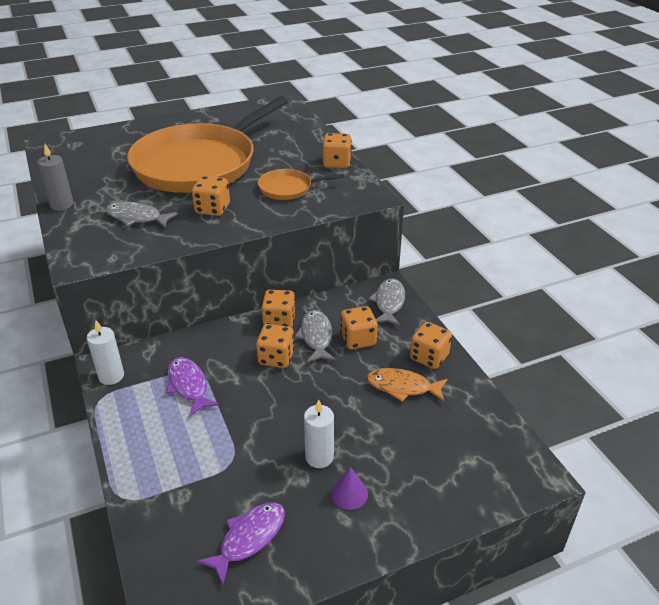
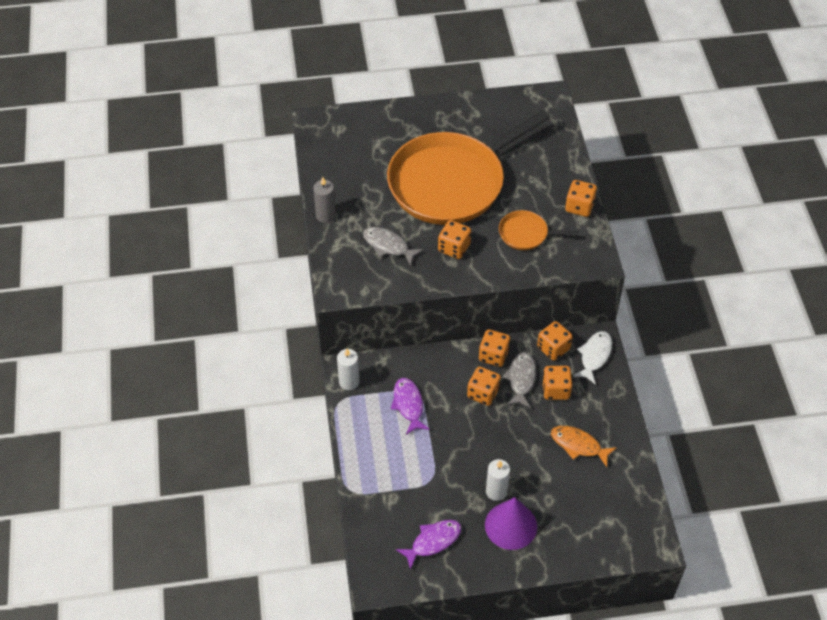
camera: 15 degrees right, 15 degrees up
purple cone [331,467,368,510] -> purple cone [485,497,537,550], size x1.92
grey fish [369,279,405,326] -> white fish [573,331,612,385]
orange dice [410,322,452,369] -> orange dice moved to [537,321,573,361]

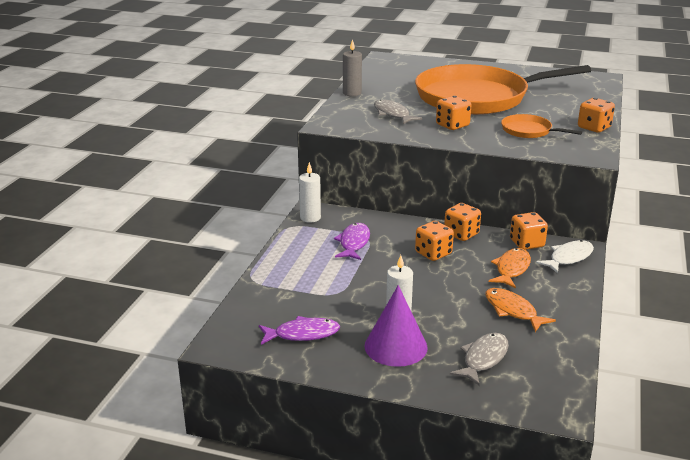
camera: 25 degrees right, 25 degrees down
grey fish [503,352,536,408] -> grey fish moved to [450,333,509,385]
orange dice [542,366,572,400] -> orange fish [489,248,531,288]

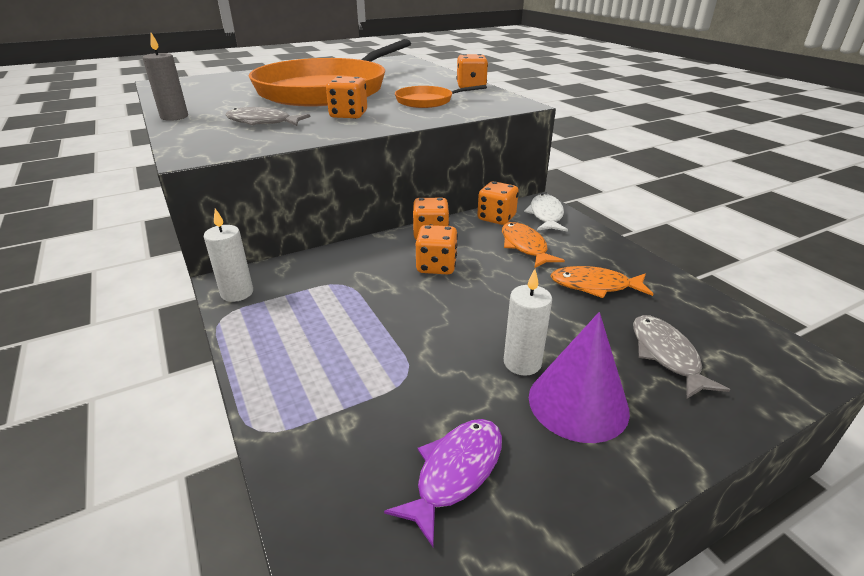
camera: 45 degrees left, 5 degrees up
purple fish [334,223,370,260] -> none

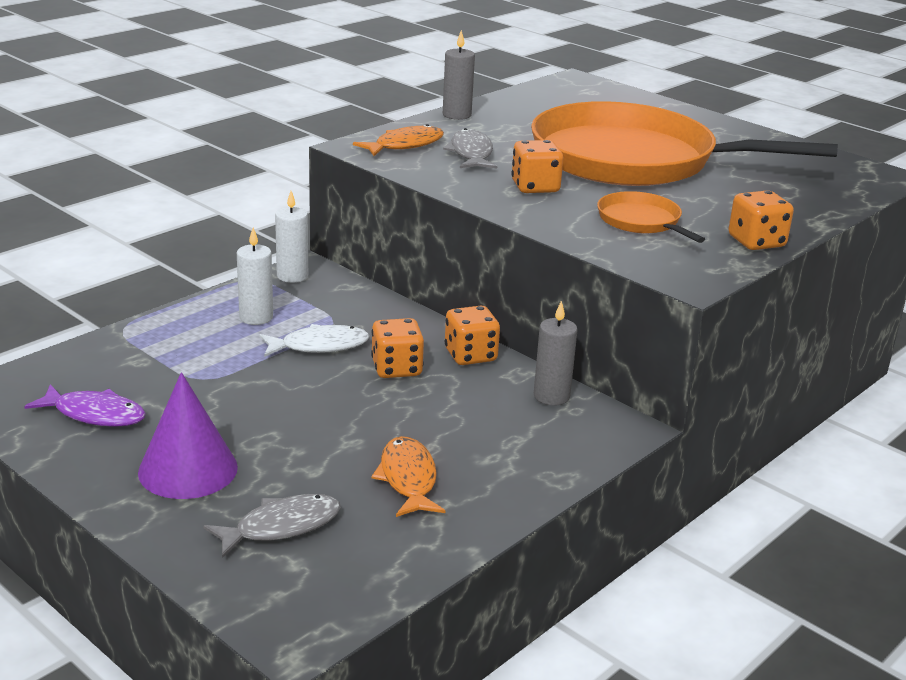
camera: 70 degrees right, 5 degrees down
orange dice [477,181,519,225] -> grey candle [534,300,578,406]
orange fish [502,222,565,268] -> orange fish moved to [353,124,444,156]
white candle [504,269,552,376] -> white candle moved to [237,227,273,325]
white fish [524,194,568,232] -> white fish moved to [259,324,369,357]

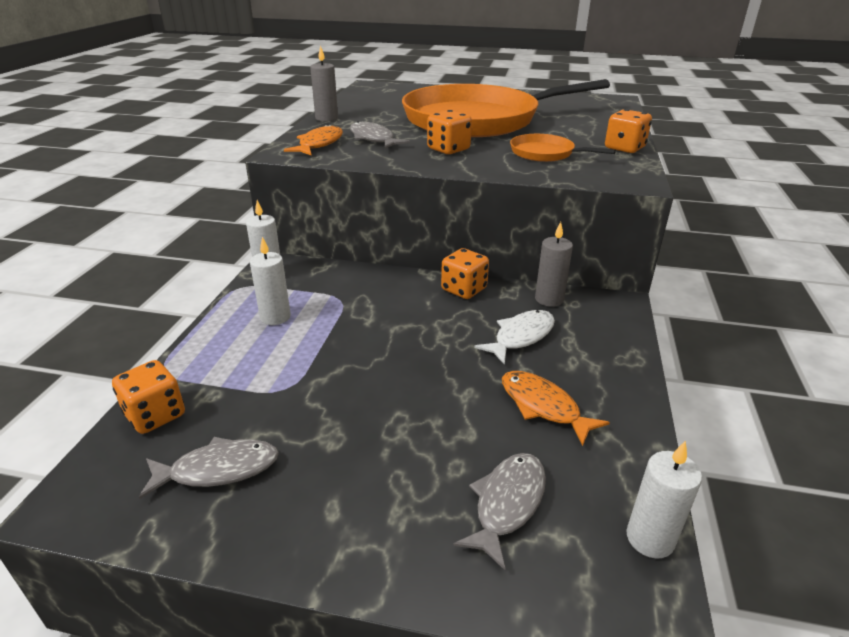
camera: 30 degrees left, 5 degrees up
purple fish [24,384,146,427] -> grey fish [139,437,279,499]
purple cone [138,372,238,499] -> none
white fish [259,324,369,357] -> white fish moved to [474,310,555,365]
orange dice [371,318,424,378] -> orange dice moved to [112,360,185,434]
none -> white candle [626,441,702,559]

